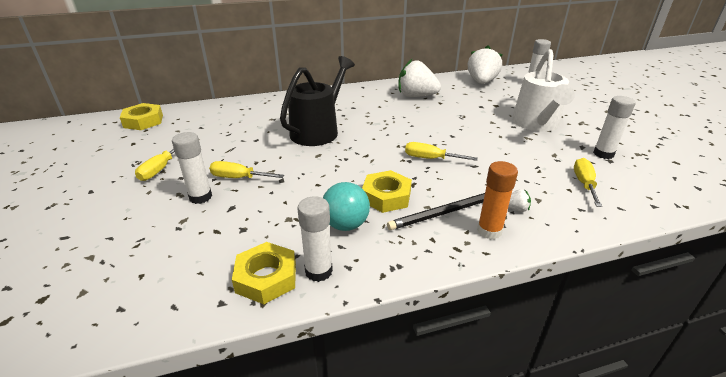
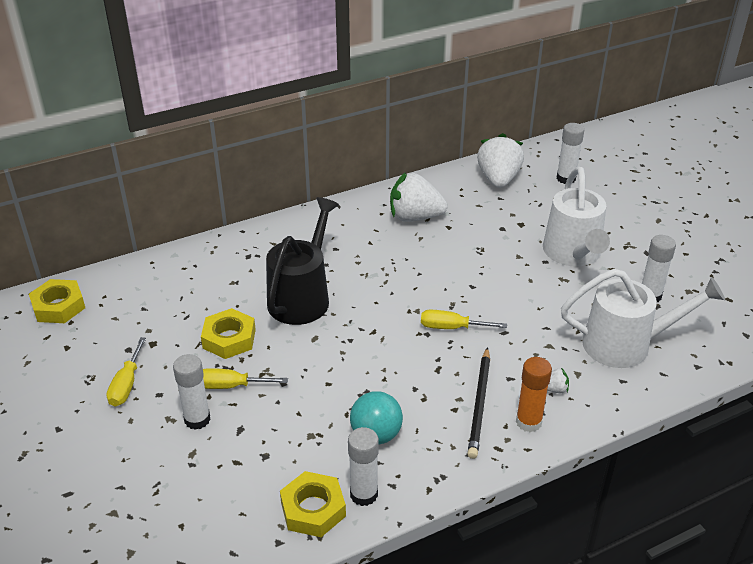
camera: 10 degrees left, 5 degrees up
yellow nut [362,170,412,213] -> yellow nut moved to [201,308,256,359]
black pencil [387,193,485,230] -> black pencil turned 45 degrees counterclockwise [468,347,490,459]
yellow screwdriver [574,158,602,207] -> white watering can [561,269,725,368]

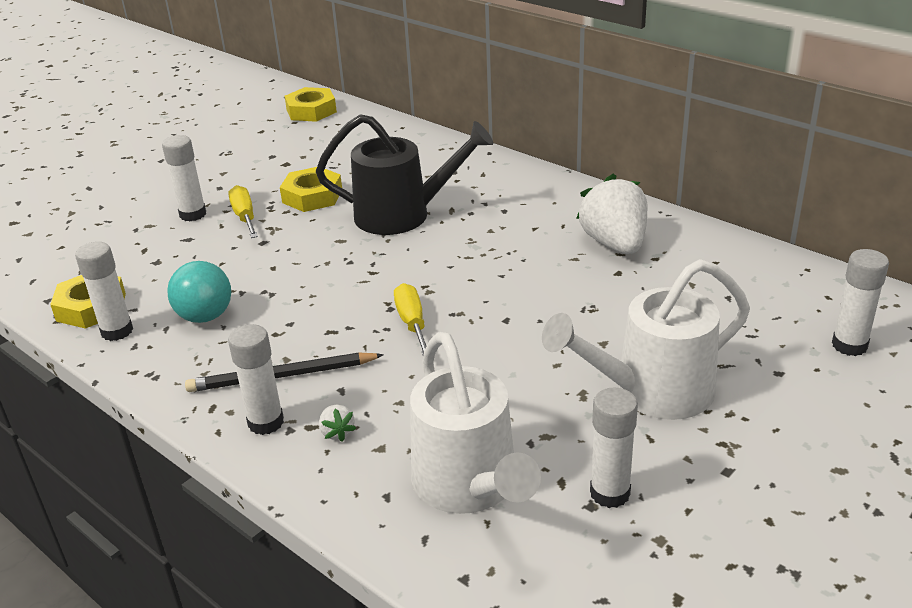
camera: 70 degrees right, 5 degrees down
yellow screwdriver [106,337,146,406] -> none
white strawberry [477,133,524,188] -> none
orange glue stick [516,357,552,432] -> white glue stick [228,324,284,435]

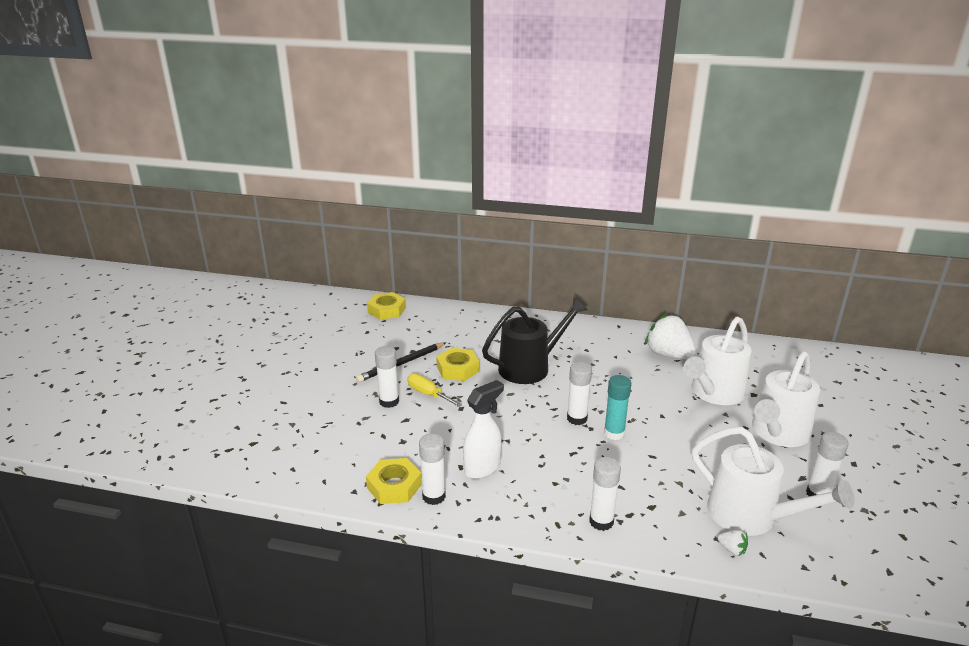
camera: 30 degrees left, 5 degrees down
turquoise ball [167,261,231,323] -> white spray bottle [463,380,504,479]
black pencil [185,352,384,392] -> black pencil moved to [356,342,446,382]
white strawberry [319,405,356,442] -> white strawberry moved to [718,530,748,556]
yellow screwdriver [394,283,426,356] -> turquoise glue stick [604,375,631,440]
white glue stick [832,249,889,356] -> white glue stick moved to [567,362,592,425]
none -> white watering can [683,317,752,405]

